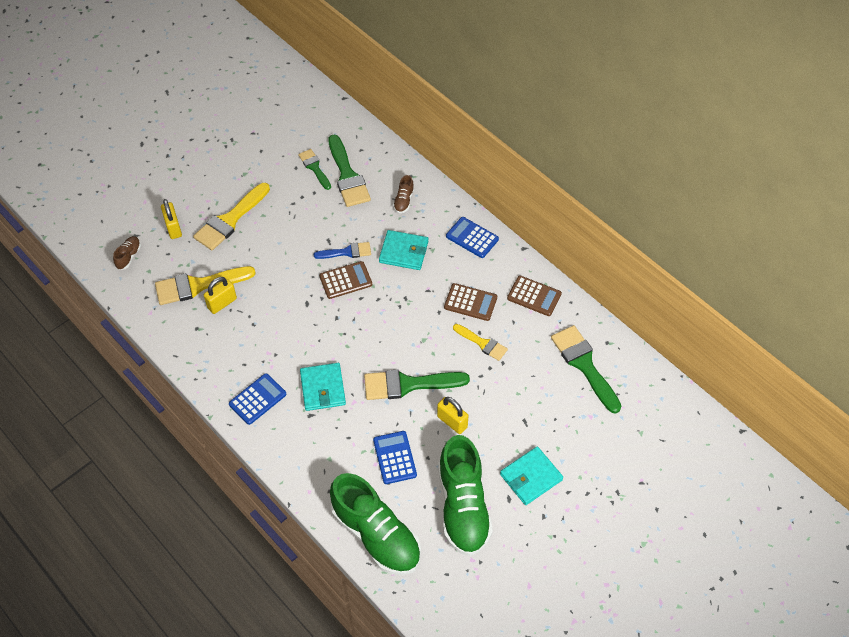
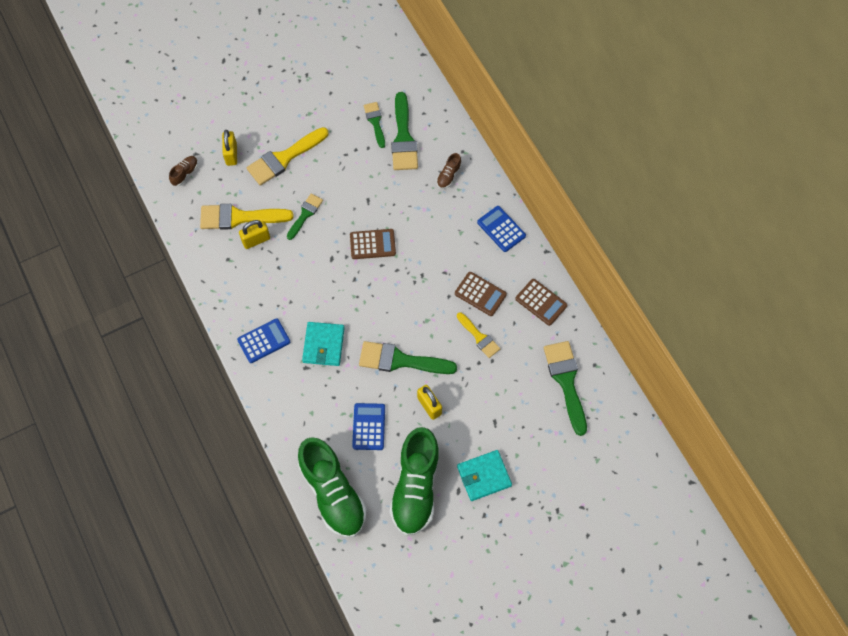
camera: 15 degrees right, 10 degrees up
blue brush [314,242,371,259] -> none
turquoise wallet [379,230,428,270] -> none
none -> green brush [287,194,323,240]

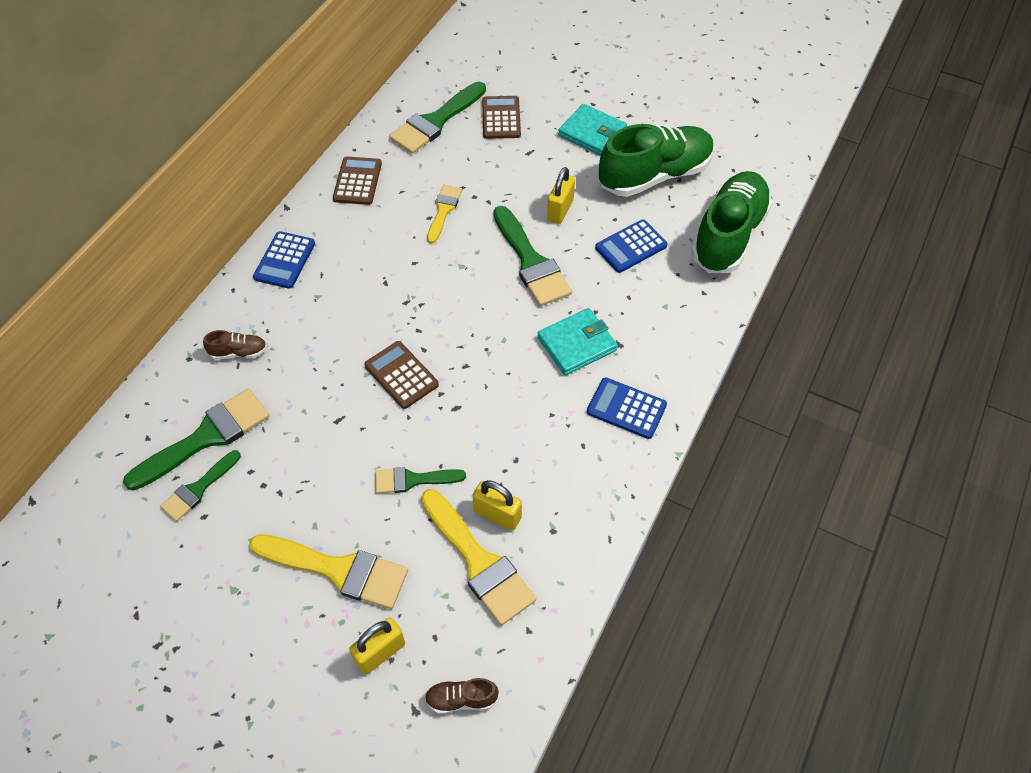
camera: 125 degrees left, 10 degrees down
brown calculator [455,272,507,316] -> brown calculator moved to [482,96,521,139]

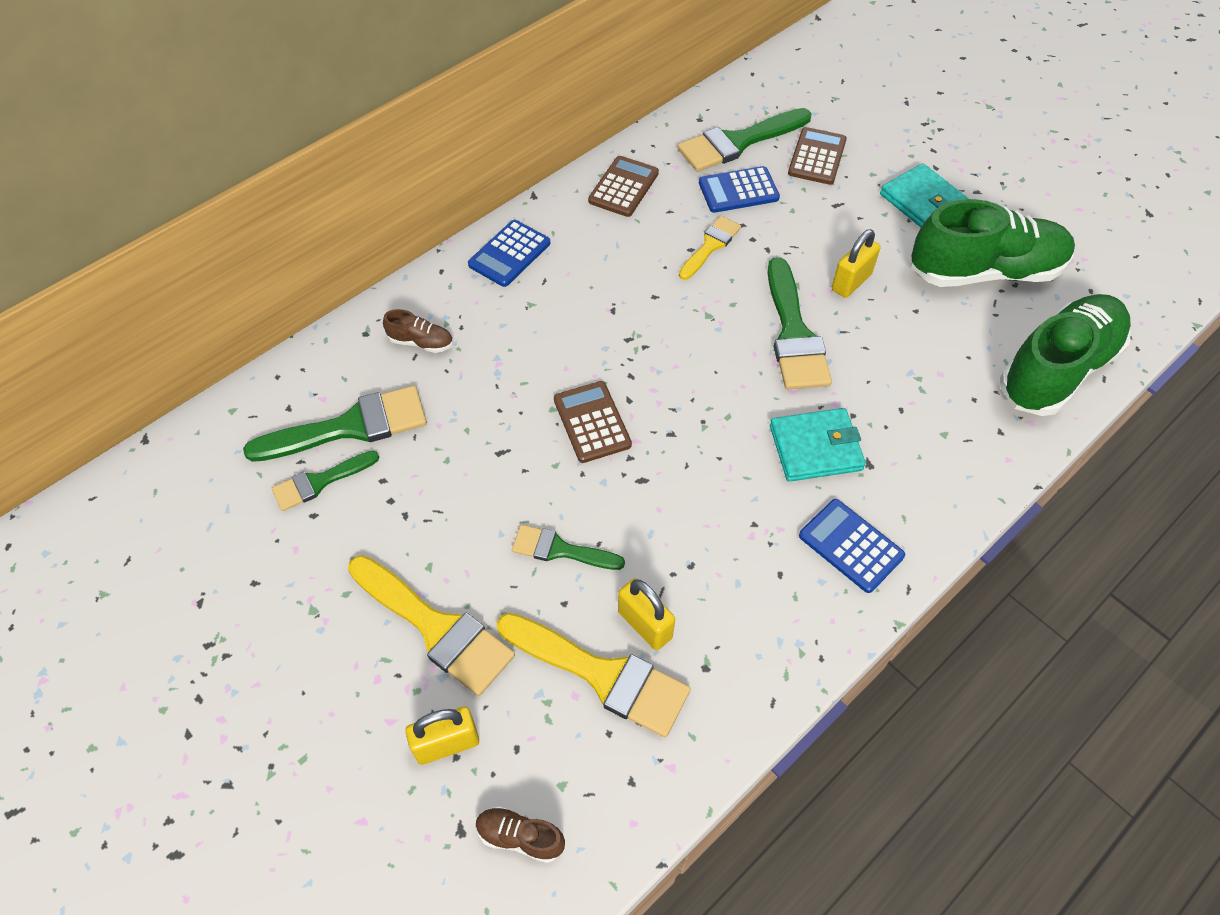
camera: 20 degrees right, 0 degrees up
yellow brush [421,489,536,626] -> yellow brush turned 45 degrees counterclockwise [497,613,691,737]
blue calculator [595,220,668,273] -> blue calculator moved to [699,166,780,213]

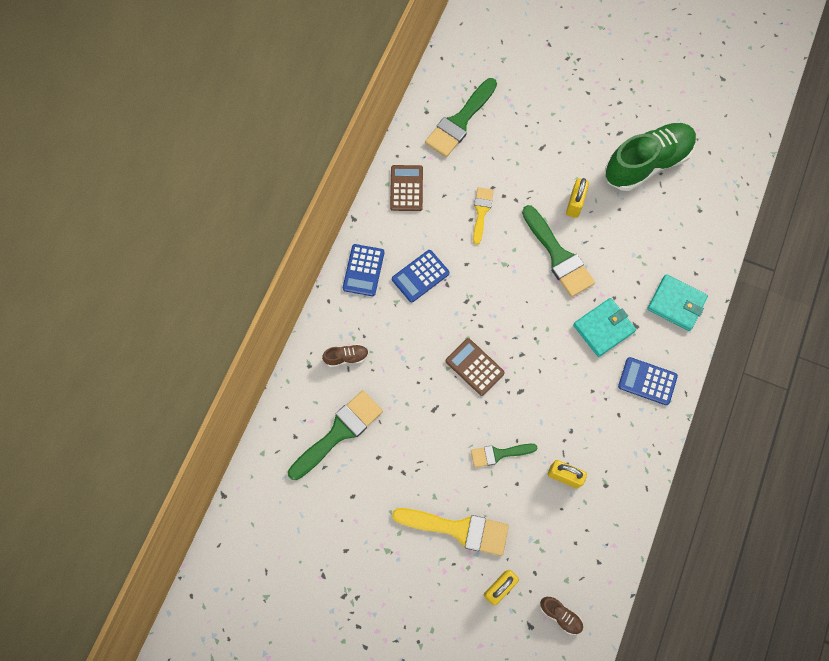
camera: 25 degrees left, 15 degrees up
green brush [272,450,379,511] -> none
brown shoe [476,806,565,863] -> brown shoe turned 135 degrees counterclockwise [540,596,583,635]
yellow brush [497,613,691,737] -> none
blue calculator [699,166,780,213] -> blue calculator moved to [392,250,450,302]
brown calculator [788,127,847,185] -> none
turquoise wallet [880,163,969,228] -> turquoise wallet moved to [647,274,708,331]
green shoe [1000,294,1131,416] -> none

